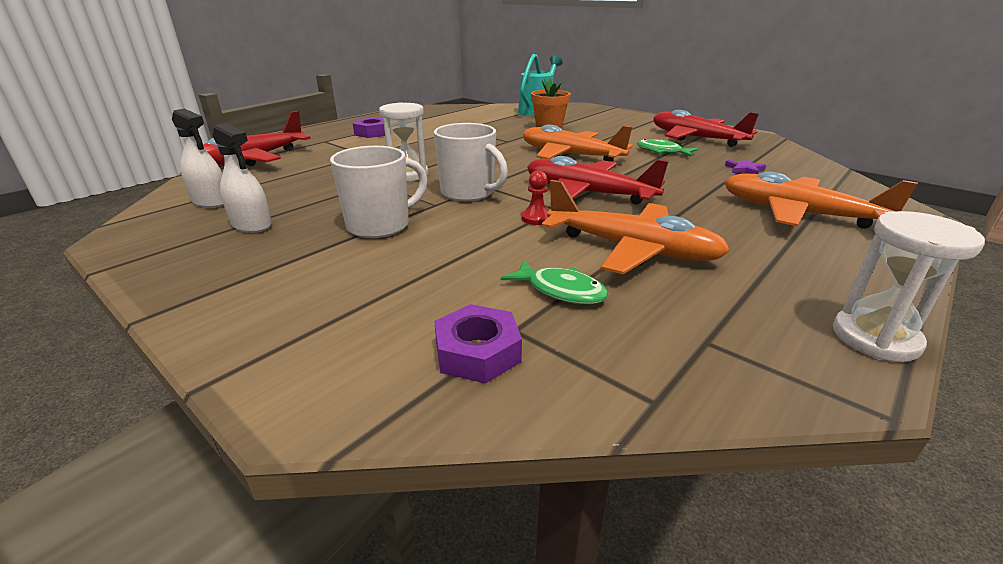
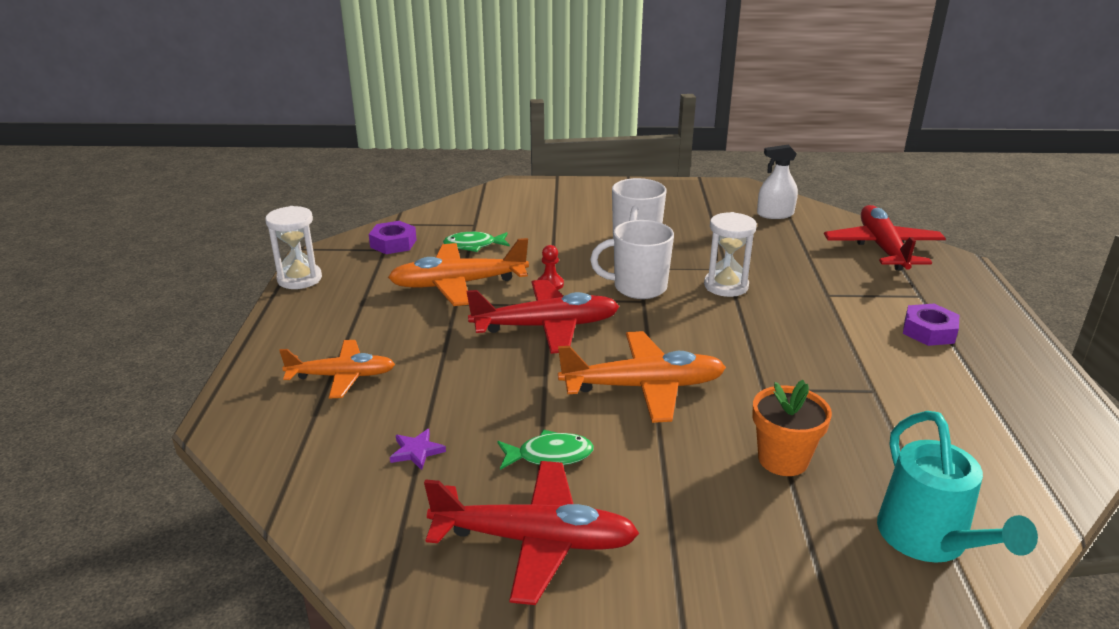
camera: 140 degrees right, 0 degrees up
white spray bottle [213,123,272,233] -> none
purple nut [434,304,522,384] -> purple nut moved to [369,221,417,254]
orange plane [724,171,918,229] -> orange plane [279,340,395,398], size x0.67

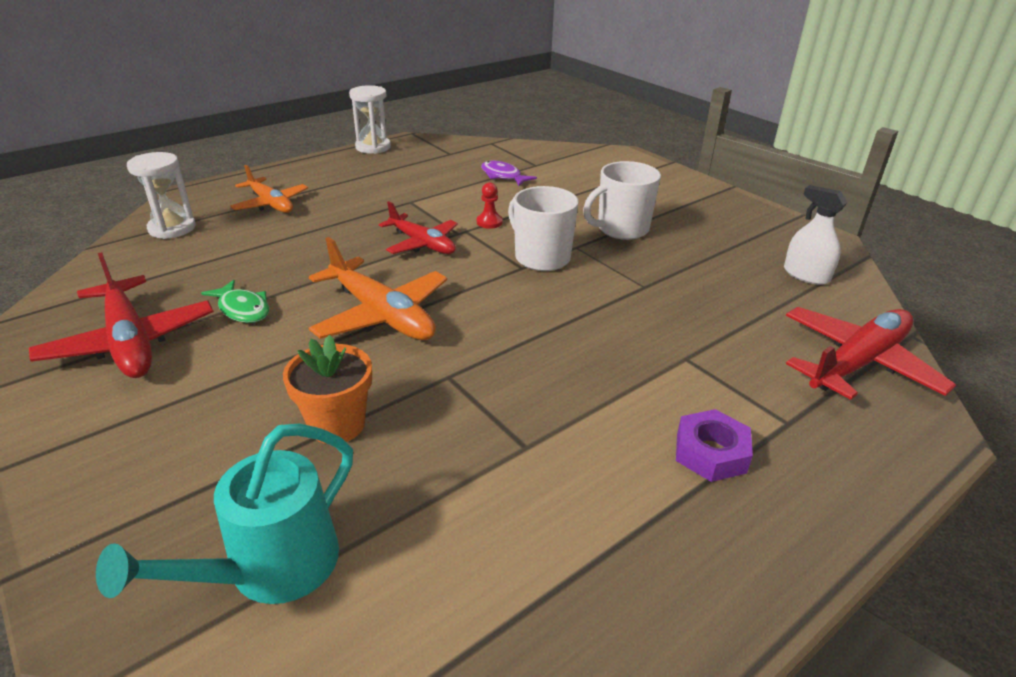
camera: 50 degrees right, 5 degrees up
purple nut [369,221,417,254] -> none
orange plane [388,238,529,306] -> none
purple star [390,429,446,470] -> none
green fish [443,232,510,252] -> purple fish [481,161,537,186]
red plane [466,279,619,354] -> red plane [379,201,458,254], size x0.67
white hourglass [704,212,757,297] -> white hourglass moved to [127,152,196,239]

